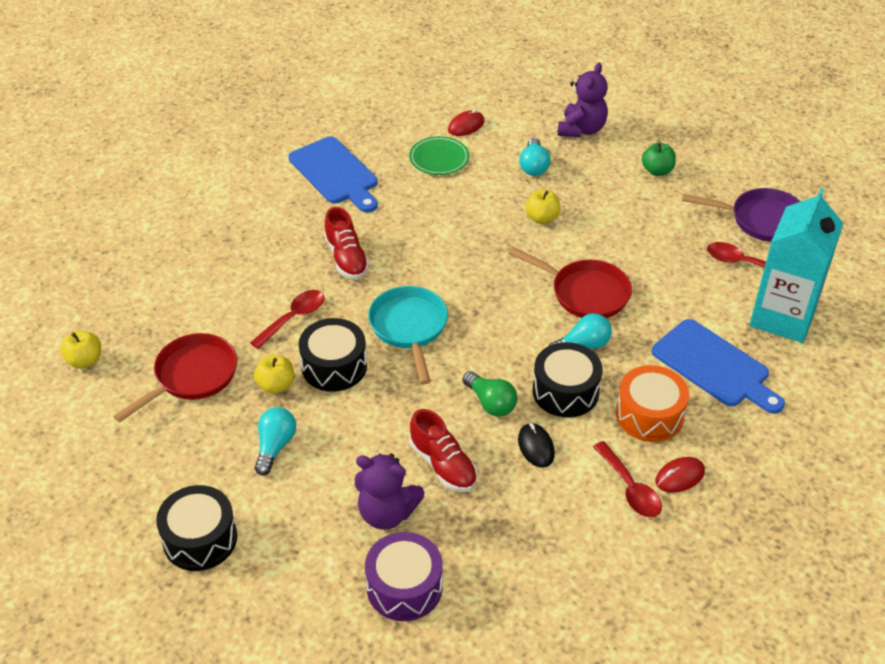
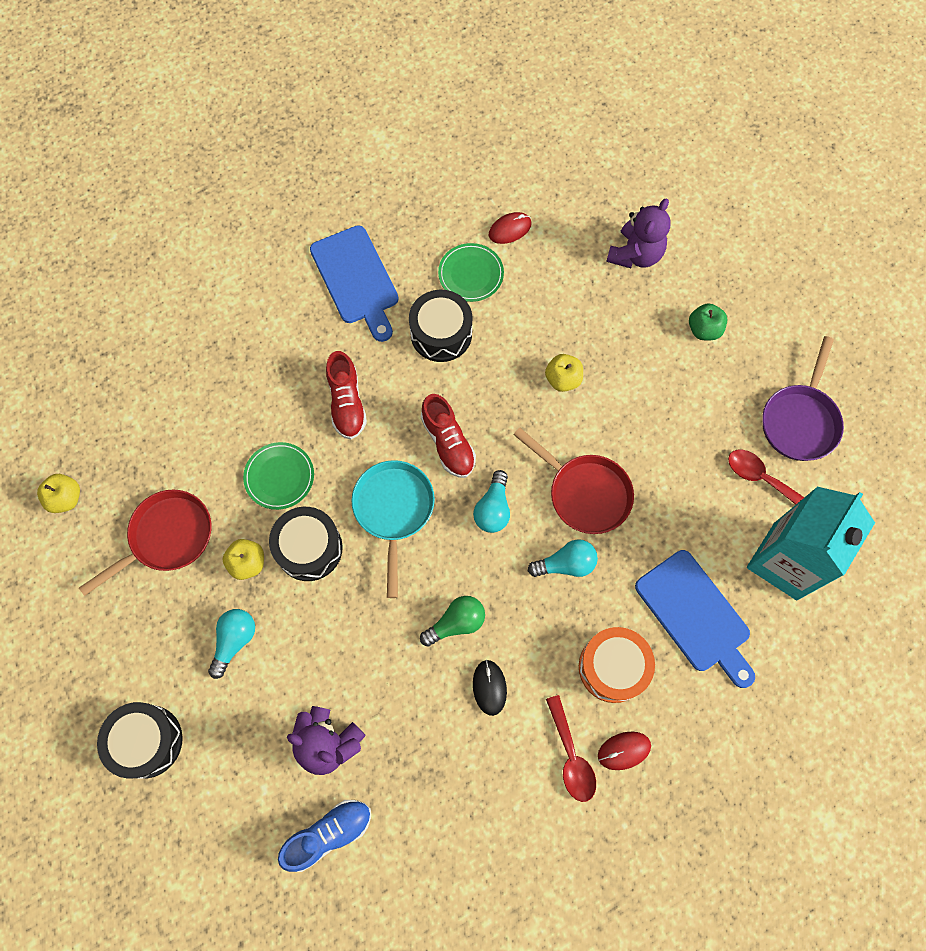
camera: 10 degrees right, 25 degrees up
red spoon [250,290,325,349] -> green plate [243,442,314,510]
purple drum [365,532,443,621] -> blue shoe [278,800,371,872]
red shoe [409,409,477,492] -> red shoe moved to [421,394,476,478]
green light bulb [463,371,517,417] -> green light bulb turned 90 degrees counterclockwise [420,596,485,647]
turquoise light bulb [519,138,550,176] -> turquoise light bulb moved to [473,470,510,533]
black drum [533,342,603,418] -> black drum moved to [409,290,472,362]
purple pan [682,188,801,242] -> purple pan turned 90 degrees clockwise [762,336,844,461]

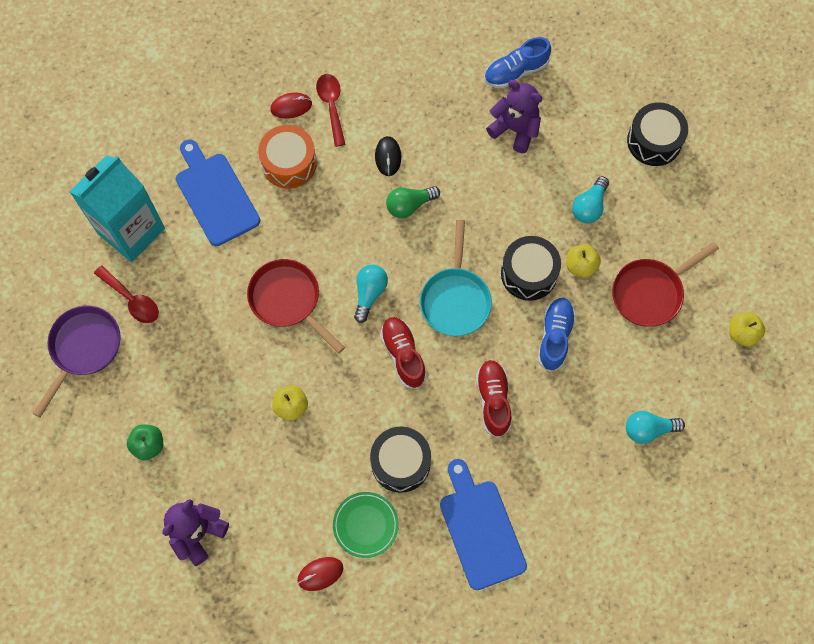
camera: 175 degrees left, 0 degrees up
green plate [243,442,314,510] -> blue shoe [538,298,576,372]
turquoise light bulb [528,539,598,577] -> turquoise light bulb moved to [626,411,685,444]

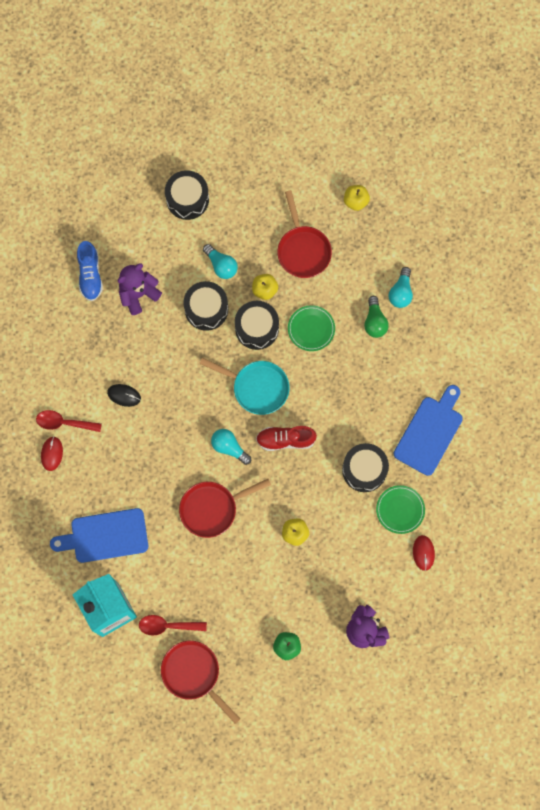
camera: 70 degrees left, 5 degrees up
purple pan [33,306,121,417] -> red pan [161,641,240,724]
red spoon [94,266,159,323] -> red spoon turned 150 degrees counterclockwise [139,615,207,636]
orange drum [258,125,317,189] -> none
green light bulb [386,186,440,218] -> green light bulb moved to [364,296,389,338]
blue cutting board [440,459,527,590] -> blue cutting board turned 120 degrees clockwise [394,385,463,476]
red shoe [476,360,511,438] -> none
blue shoe [538,298,576,372] -> green plate [288,305,335,351]
none -> black drum [183,281,228,331]

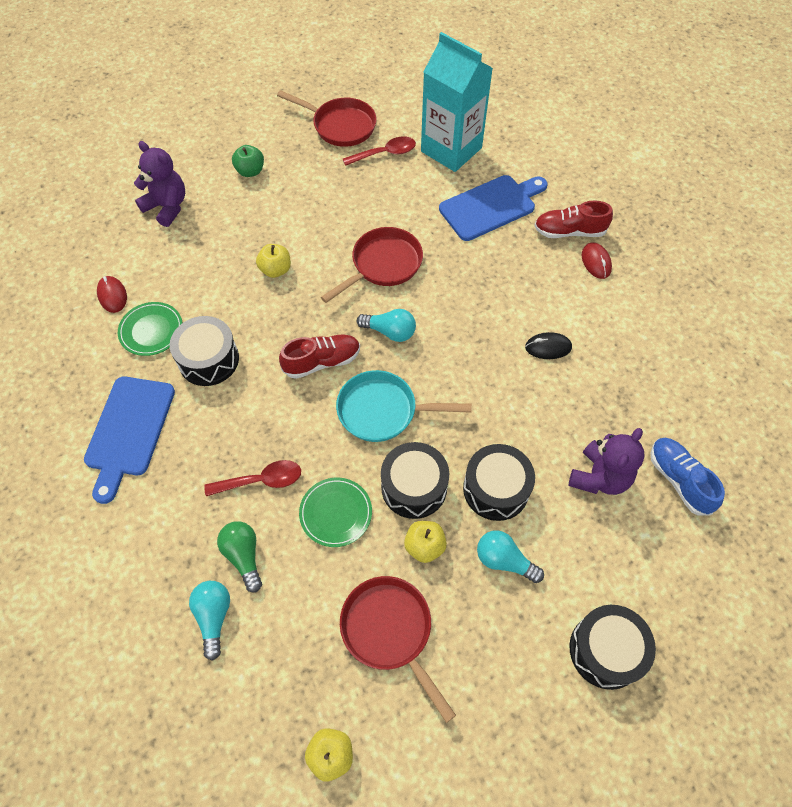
camera: 160 degrees right, 15 degrees down
red spoon [36,410,102,432] -> red spoon moved to [204,460,301,496]
none -> red shoe [534,200,613,238]

